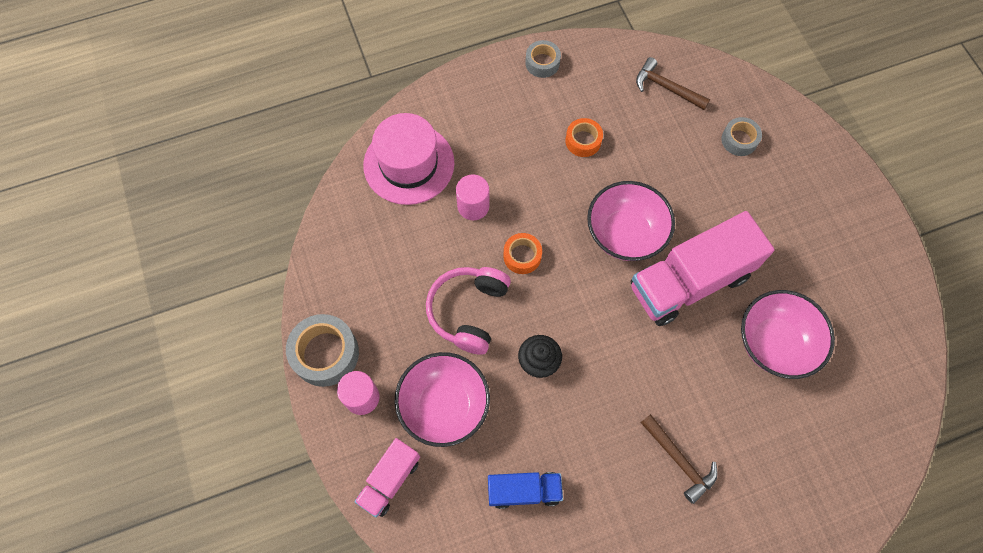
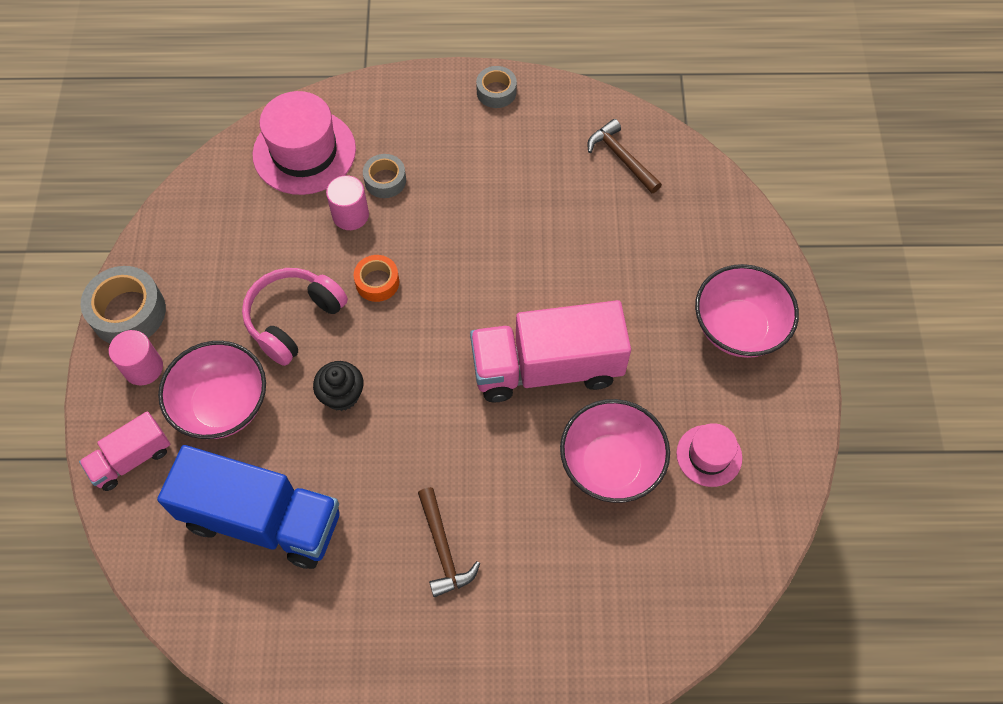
camera: 20 degrees right, 5 degrees down
blue truck [488,472,563,509] -> blue truck [157,445,340,569], size x1.90
orange tape [565,118,603,157] -> none
pink bowl [587,181,675,261] -> pink bowl moved to [695,264,799,358]
grey tape [721,117,762,156] -> grey tape moved to [363,154,406,198]
none -> pink hat [676,423,742,487]

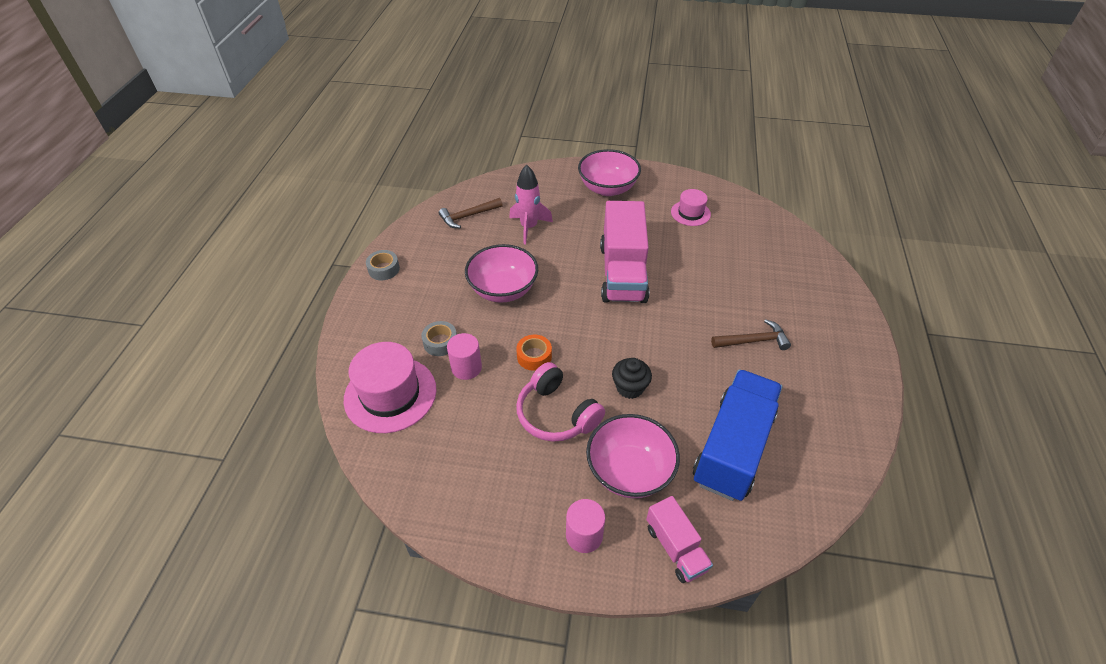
camera: 80 degrees left, 15 degrees down
grey tape [81,266,166,344] -> none
pink bowl [560,399,670,503] -> pink bowl moved to [465,244,538,302]
none -> pink rocket [509,165,553,245]

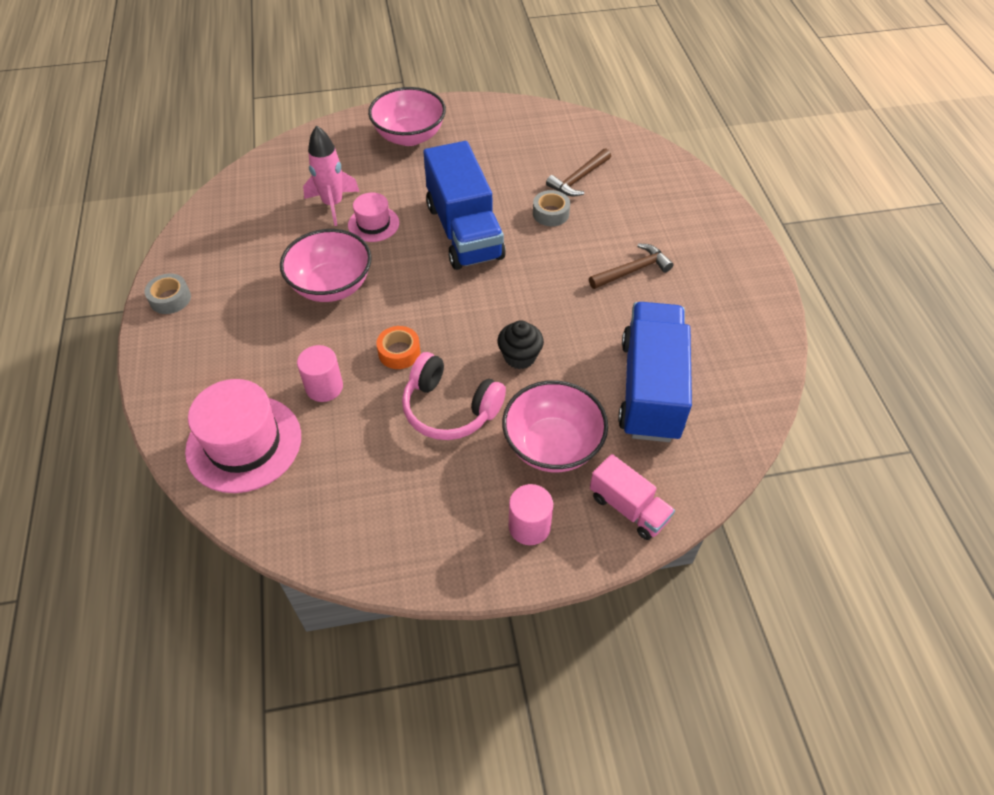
camera: 20 degrees left, 5 degrees up
grey tape [421,321,457,356] -> grey tape moved to [533,190,570,226]
brown hammer [439,198,503,228] -> brown hammer moved to [546,148,611,196]
pink truck [600,201,649,303] -> blue truck [423,141,506,270]
pink hat [671,189,711,226] -> pink hat moved to [348,193,399,242]

